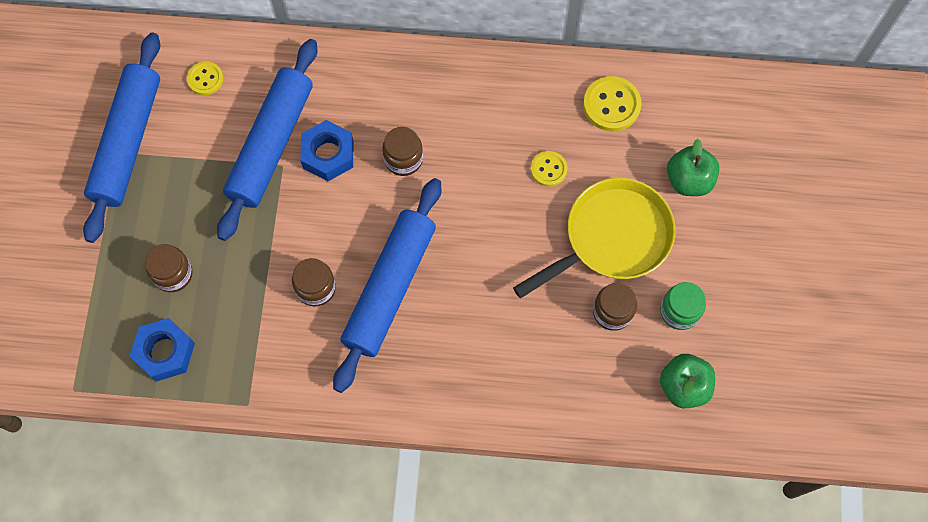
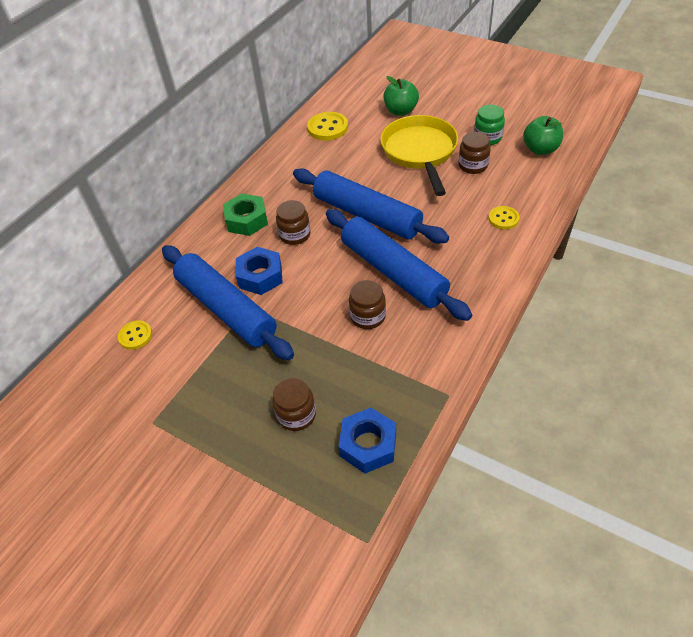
camera: 60 degrees left, 20 degrees down
blue rolling pin [83,33,160,243] -> blue rolling pin moved to [293,168,449,243]
yellow button [531,151,567,187] -> yellow button moved to [488,206,520,229]
none -> green nut [223,193,268,236]

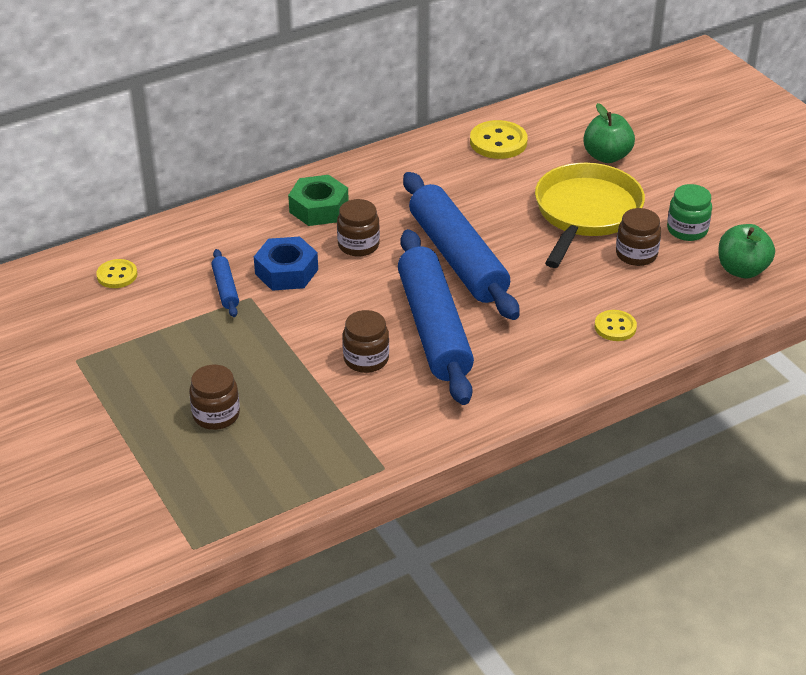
camera: 25 degrees right, 10 degrees down
blue rolling pin [162,245,294,360] -> blue rolling pin [211,249,239,317], size x0.42
blue nut [338,408,396,474] -> none

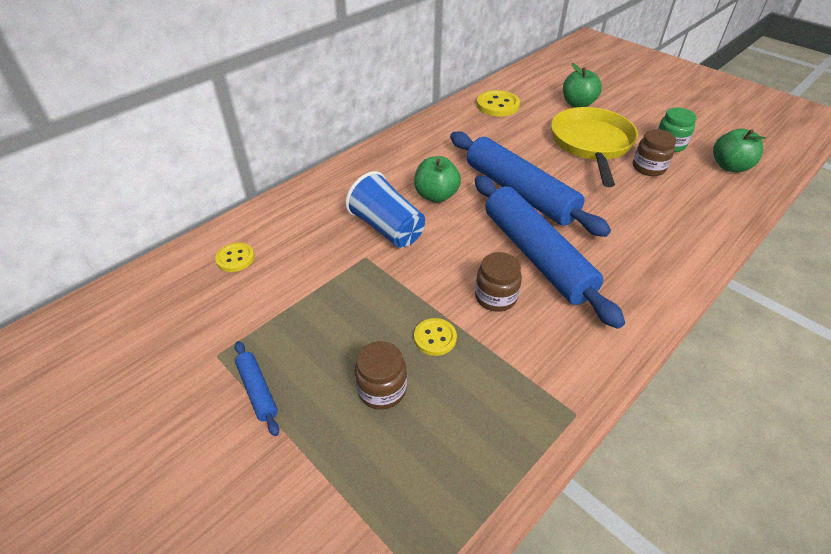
camera: 15 degrees left, 5 degrees up
blue rolling pin [211,249,239,317] -> blue rolling pin moved to [235,341,279,436]
blue nut [254,237,318,291] -> blue cup [345,171,425,248]
green nut [288,175,349,226] -> none
brown jar [337,199,380,256] -> green apple [414,156,461,203]
yellow button [595,310,637,341] -> yellow button moved to [414,318,457,356]

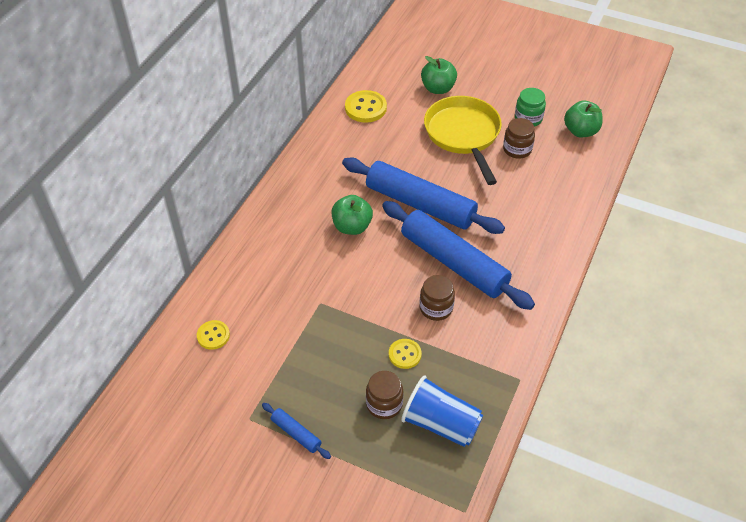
camera: 20 degrees left, 5 degrees up
blue cup [345,171,425,248] -> blue cup moved to [401,375,484,447]

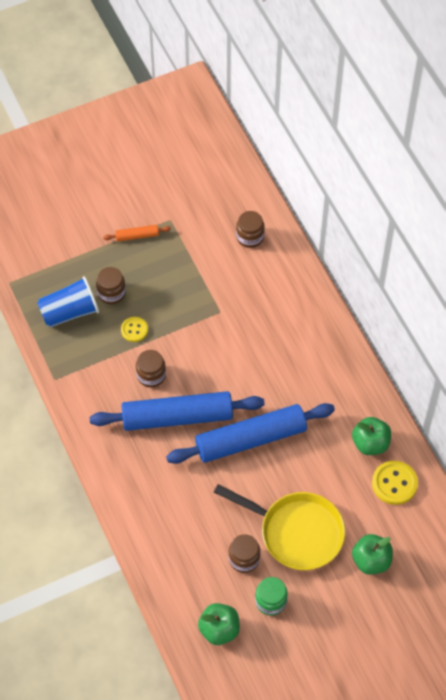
camera: 130 degrees right, 10 degrees up
yellow button [197,320,230,350] -> brown jar [236,211,265,248]
blue rolling pin [262,403,331,459] -> orange rolling pin [103,225,171,242]
green apple [331,195,373,235] -> green apple moved to [352,417,391,455]

